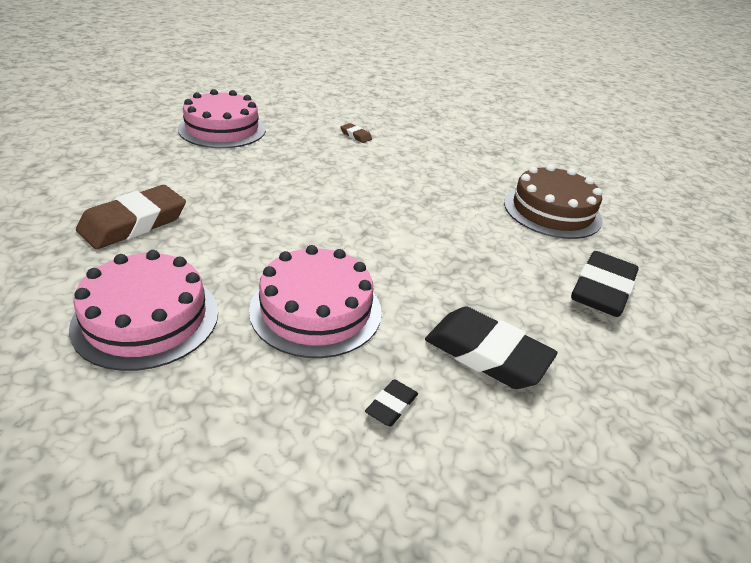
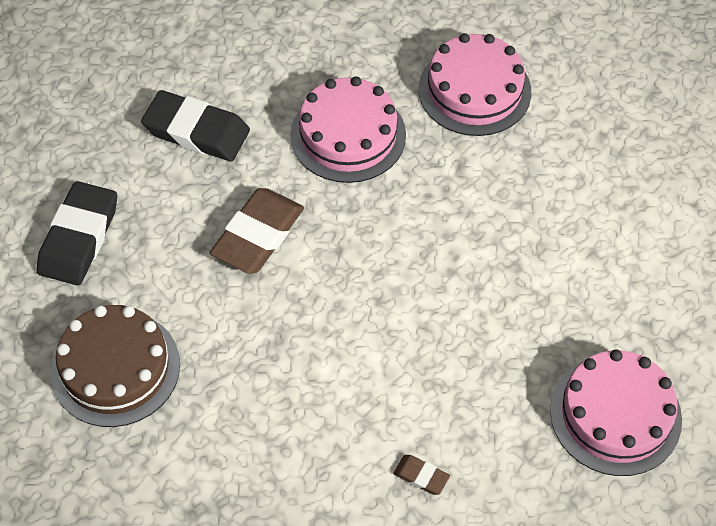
camera: 170 degrees right, 20 degrees up
brown eraser [76,185,186,249] -> brown eraser moved to [210,188,304,274]
black eraser [365,379,418,426] -> none

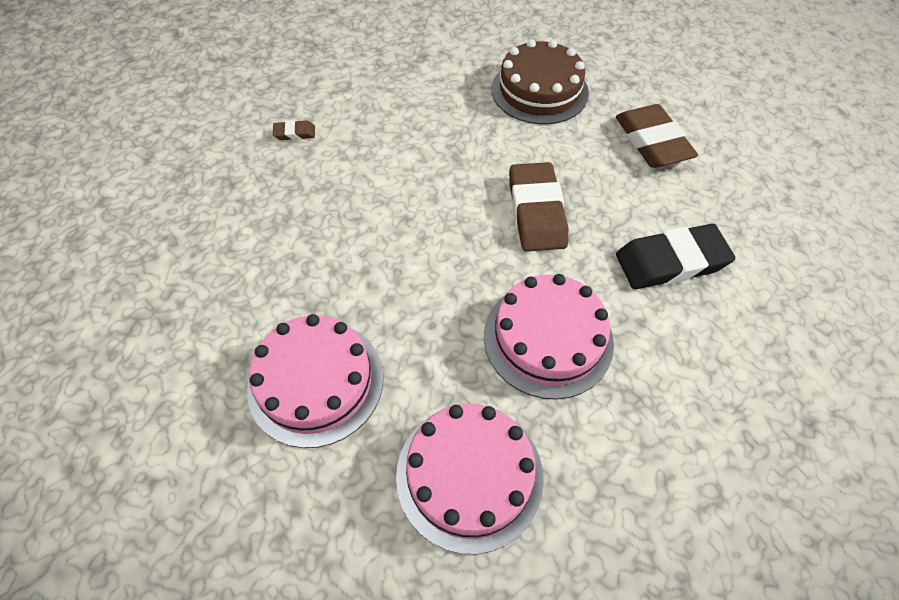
camera: 145 degrees right, 0 degrees up
black eraser [37,181,117,286] -> brown eraser [616,104,698,168]
pink cake [550,349,682,476] -> pink cake moved to [247,314,383,448]

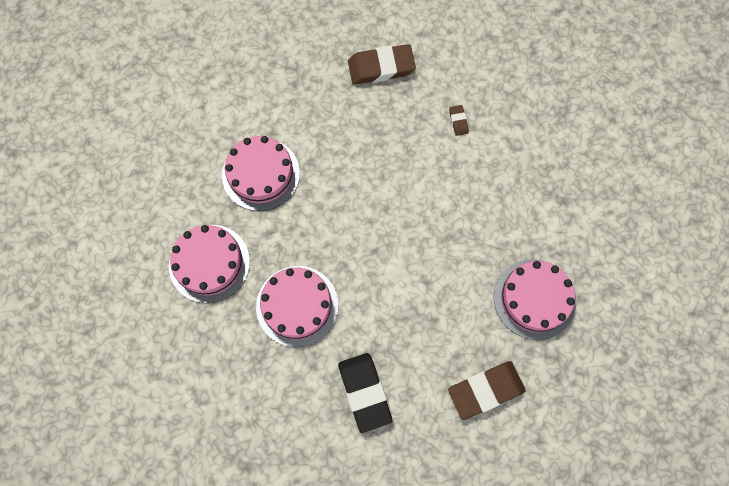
camera: 85 degrees right, 15 degrees up
brown cake [491,39,589,124] -> pink cake [494,259,576,340]
brown eraser [509,162,568,252] -> brown eraser moved to [348,44,416,85]

